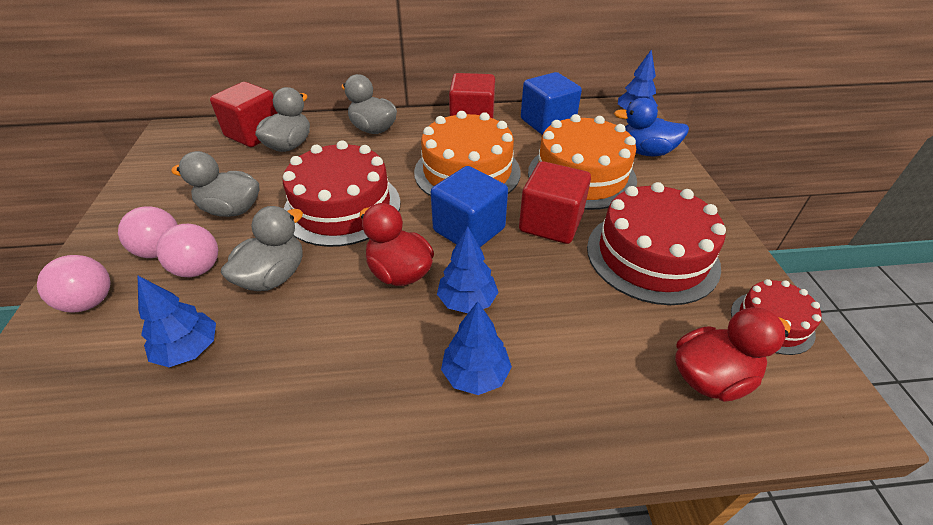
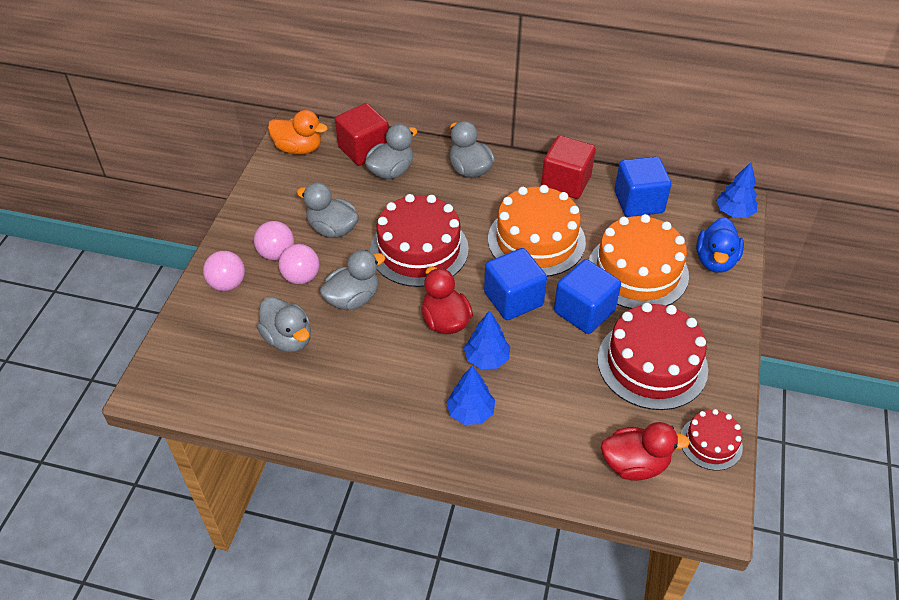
camera: 20 degrees right, 5 degrees up
blue tree [137,275,216,367] -> grey duck [257,296,311,352]
red cube [519,161,591,244] -> blue cube [554,259,621,334]
blue duck [614,98,689,156] -> blue duck turned 105 degrees counterclockwise [696,217,744,273]
none -> orange duck [268,110,328,155]

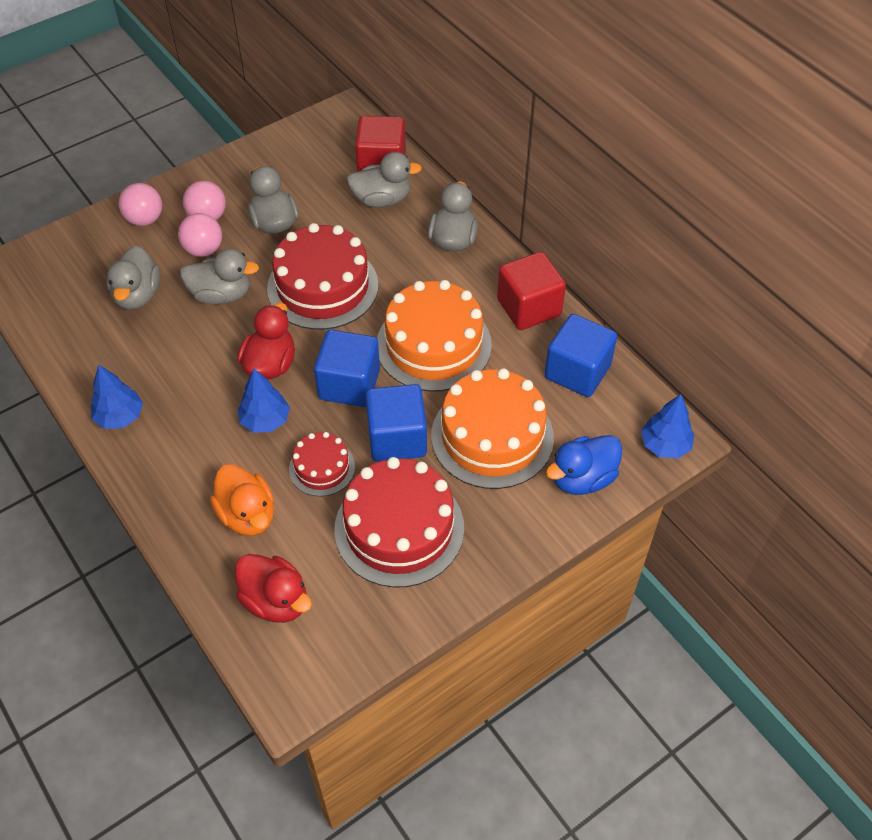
camera: 40 degrees right, 5 degrees up
orange duck [268,110,328,155] -> orange duck moved to [210,464,274,536]
blue tree [446,365,495,425] -> blue tree moved to [91,364,143,429]
red cake [681,409,743,470] -> red cake moved to [289,432,355,497]

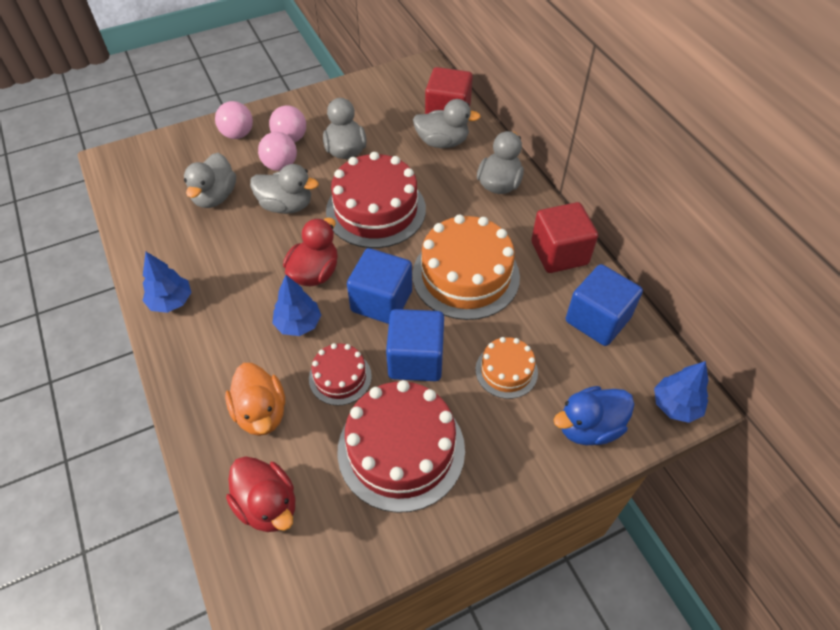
camera: 10 degrees right, 0 degrees up
orange cake [431,368,554,489] -> orange cake [475,337,538,399], size x0.53

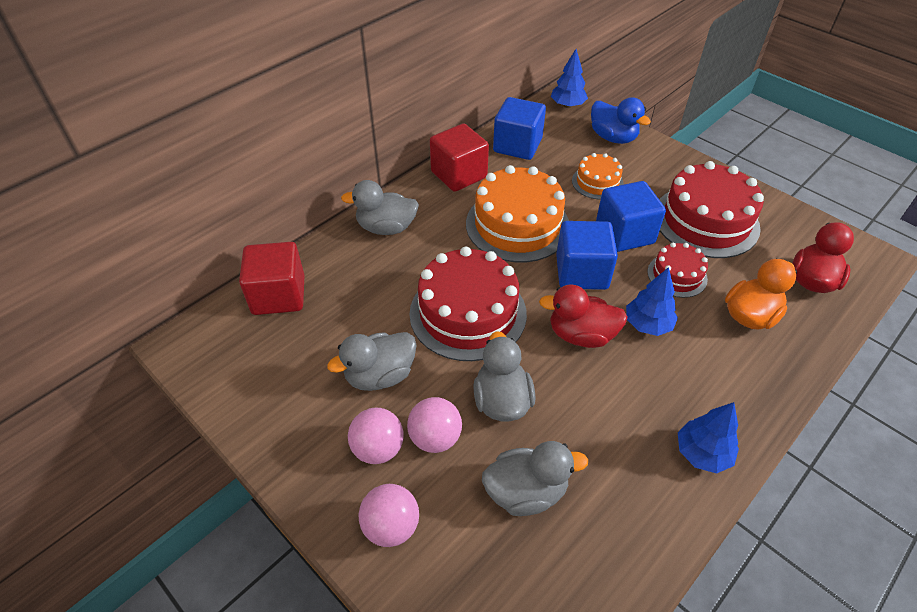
camera: 110 degrees left, 5 degrees down
grey duck [413,99,481,148] -> none

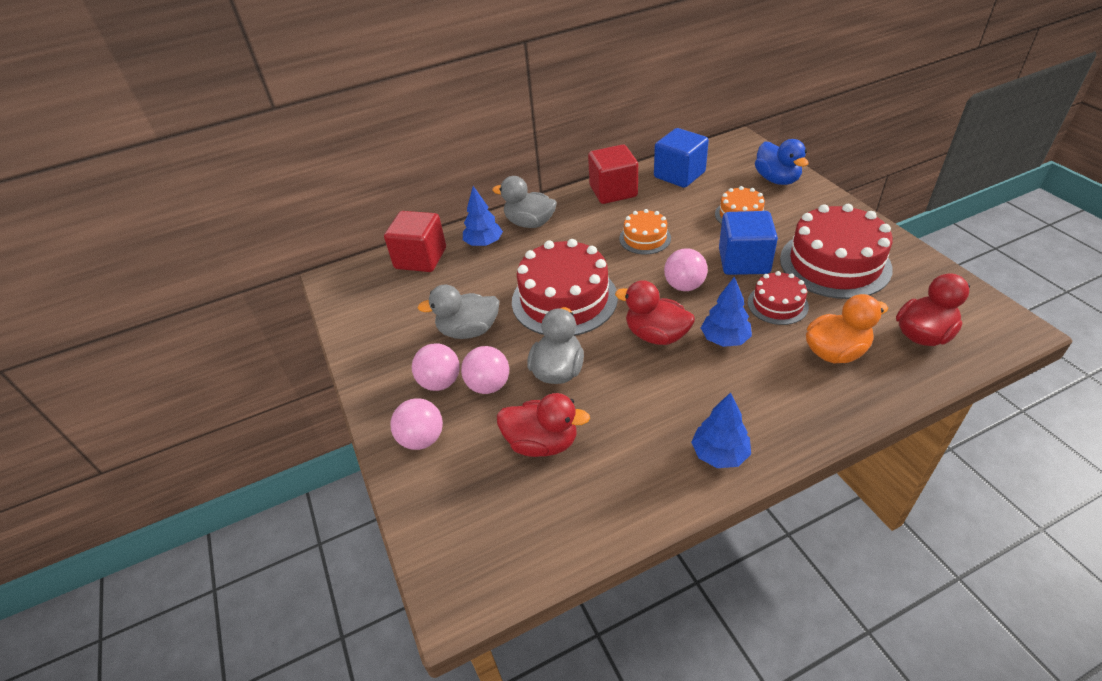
camera: 25 degrees right, 5 degrees down
orange cake [466,165,569,263] -> orange cake [619,209,671,255], size x0.53
grey duck [482,441,588,516] -> red duck [497,393,590,457]
blue tree [551,49,588,108] -> blue tree moved to [463,186,503,247]
blue cube [556,221,618,290] -> pink ball [664,248,708,291]

